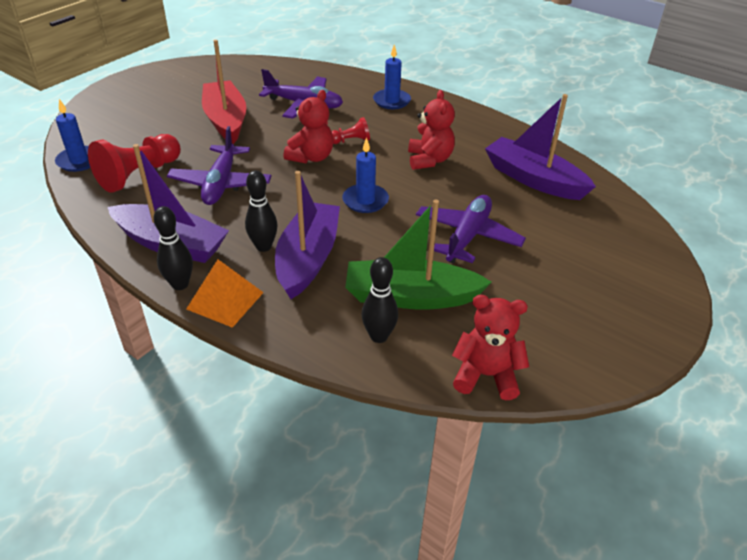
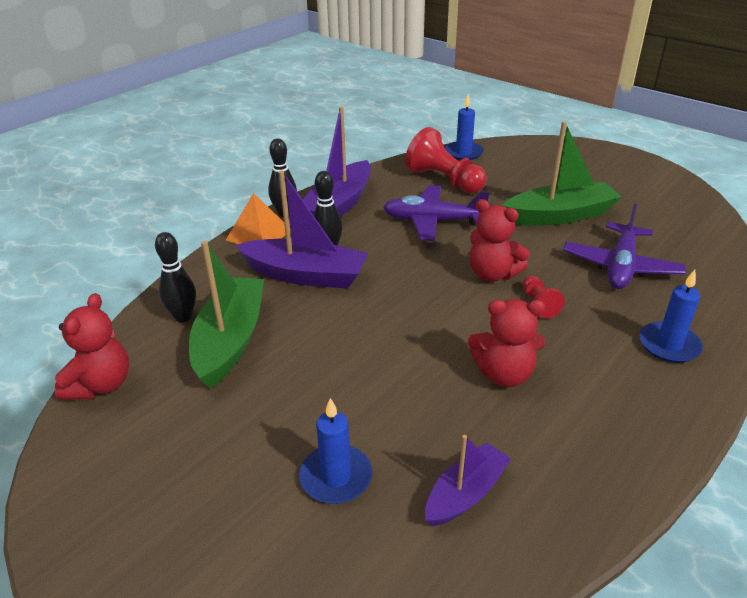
camera: 95 degrees right, 5 degrees down
red boat [202,40,246,144] -> green boat [502,121,621,226]
blue candle [342,137,389,213] -> blue candle moved to [299,398,373,504]
purple plane [416,195,526,263] -> none
purple boat [485,94,596,200] -> purple boat [425,435,511,526], size x0.59

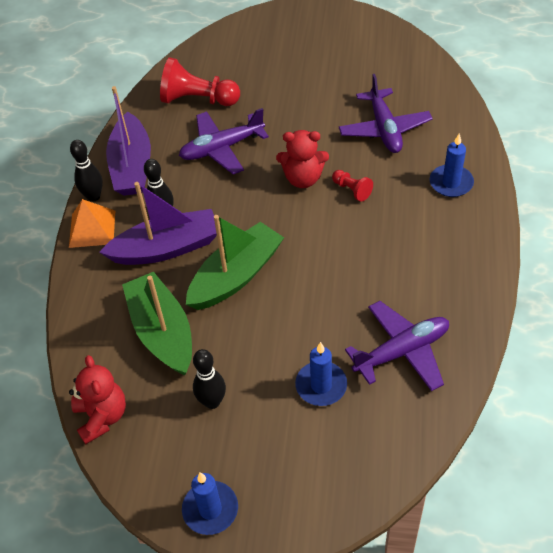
camera: 30 degrees left, 15 degrees up
black bowling pin [155,232,196,322] -> black bowling pin moved to [193,349,226,409]
purple boat [425,435,511,526] -> purple plane [345,301,449,391]
blue candle [445,94,484,160] -> blue candle moved to [182,472,238,535]
red teddy bear [468,299,545,387] -> none
green boat [502,121,621,226] -> green boat moved to [186,215,284,310]

